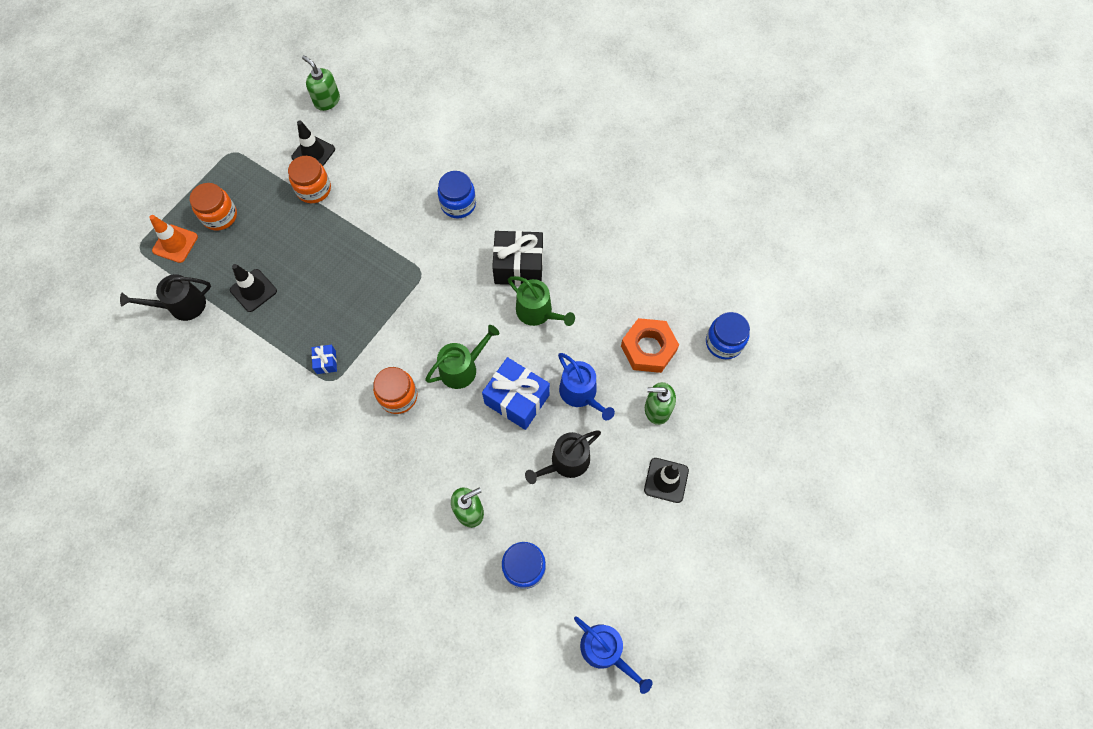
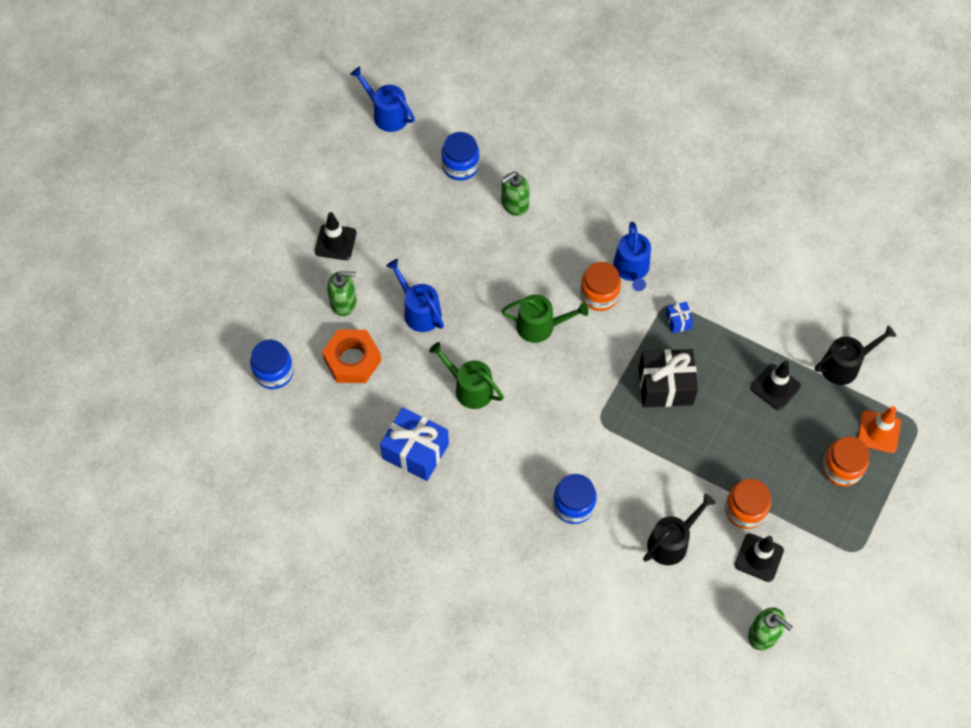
camera: 175 degrees right, 5 degrees down
green watering can [425,325,499,389] -> green watering can turned 135 degrees counterclockwise [501,294,589,343]
blue gift [482,357,550,430] -> blue gift moved to [380,407,449,481]
black gift [492,231,543,285] -> black gift moved to [639,349,698,407]
black watering can [525,431,601,484] -> black watering can moved to [643,494,716,565]
none -> blue watering can [613,222,651,291]

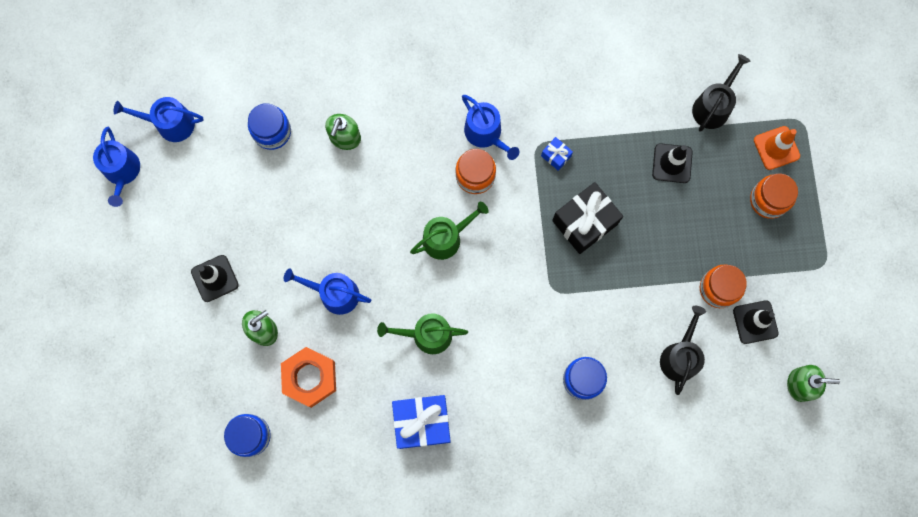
camera: 35 degrees left, 15 degrees up
none -> blue watering can [93,127,140,207]

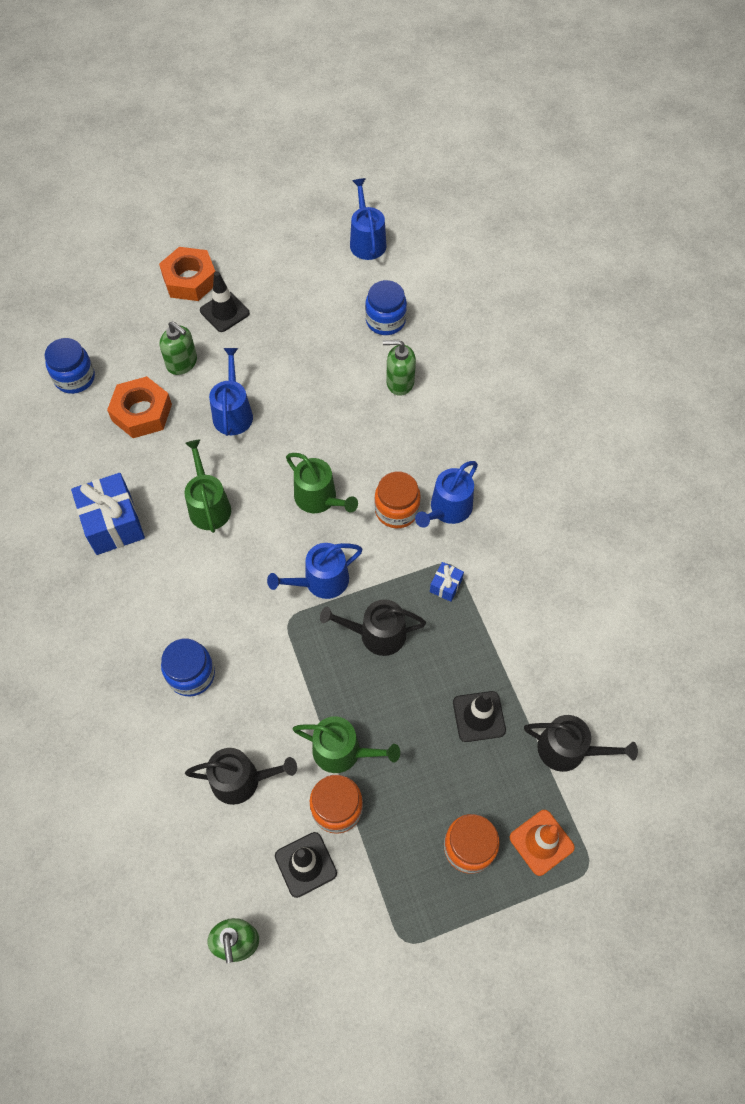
camera: 75 degrees right, 15 degrees down
blue watering can [93,127,140,207] -> blue watering can moved to [267,543,362,599]
black gift [552,182,623,254] -> black watering can [320,599,426,656]
none -> orange nut [159,247,216,301]
none -> green watering can [293,716,400,773]

